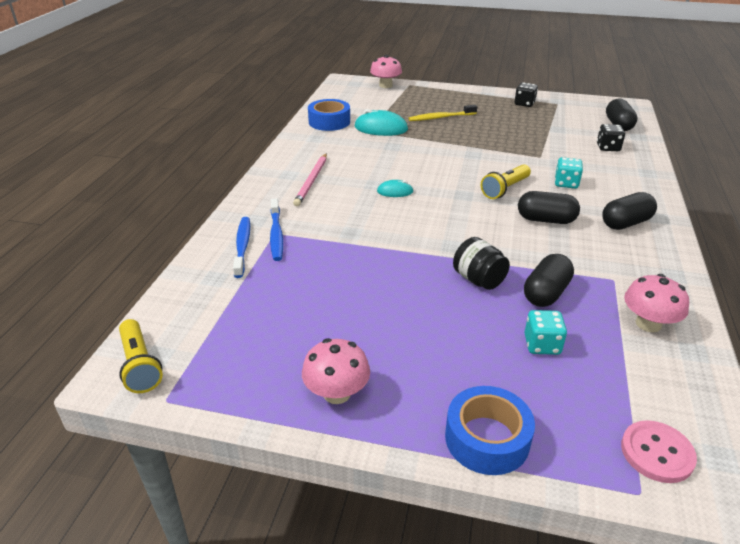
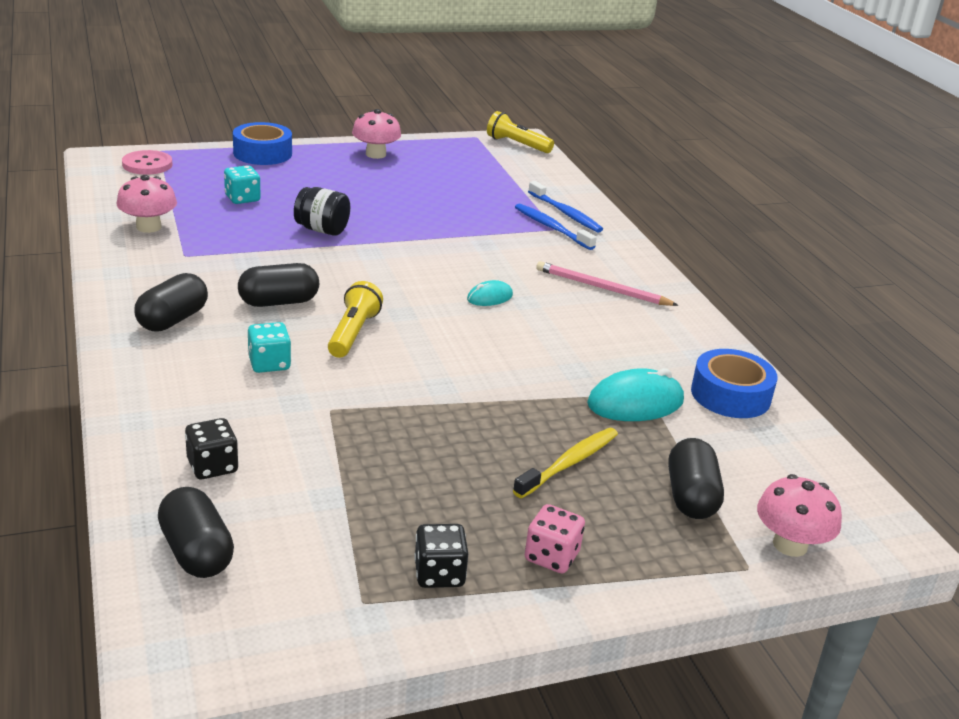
camera: 145 degrees right, 5 degrees down
pink pencil [293,153,327,206] -> pink pencil turned 45 degrees counterclockwise [536,261,679,306]
black capsule [524,254,574,307] -> black capsule moved to [668,438,724,519]
none -> pink dice [525,504,585,574]

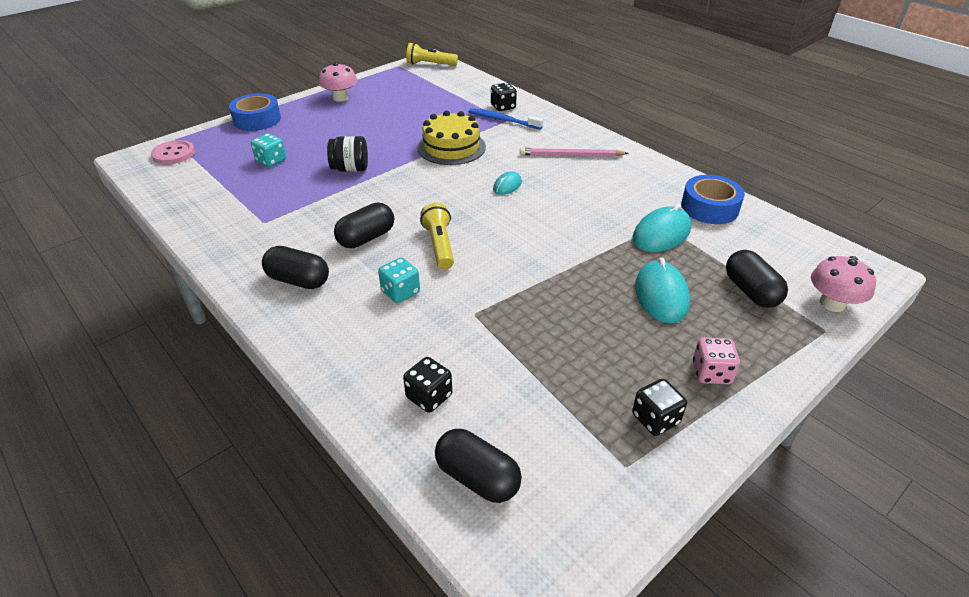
camera: 20 degrees left, 10 degrees up
pink mushroom [116,175,177,233] -> none
black capsule [135,273,208,332] -> black capsule turned 75 degrees counterclockwise [262,246,329,289]
yellow toothbrush [513,428,618,498] -> turquoise mouse [635,257,690,323]
blue toothbrush [528,181,603,233] -> black dice [491,83,517,111]
none -> yellow cake [417,111,486,165]

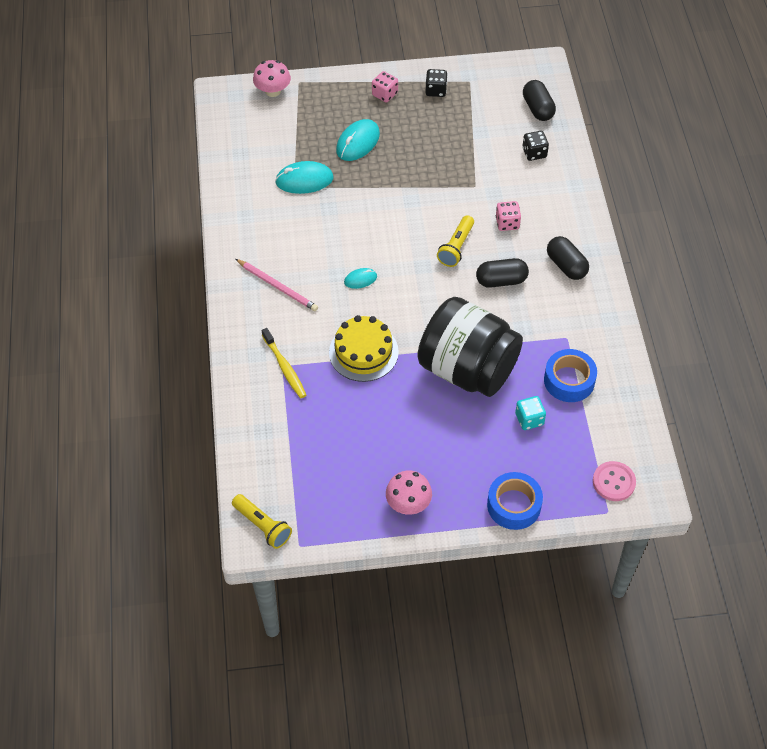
camera: 145 degrees left, 15 degrees up
black jar [327,136,368,172] -> black jar [418,297,523,397], size x2.36
turquoise dice [378,257,420,303] -> pink dice [496,201,521,231]
blue toothbrush [469,108,543,130] -> yellow toothbrush [262,328,306,398]
black dice [491,83,517,111] -> none
blue tape [681,175,745,224] -> blue tape moved to [544,349,597,402]
black capsule [726,250,788,308] -> none

